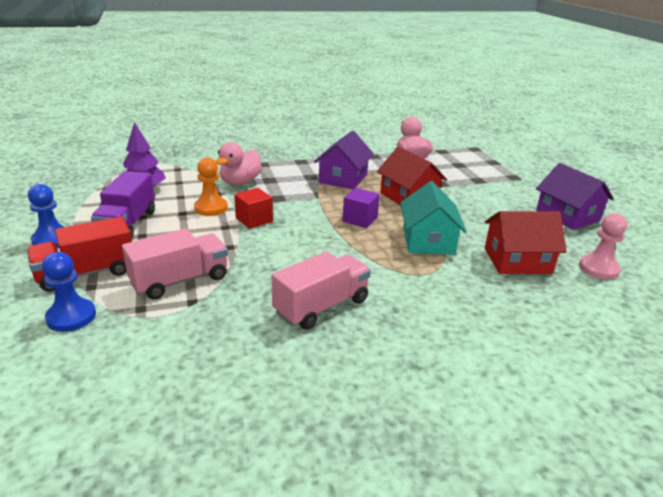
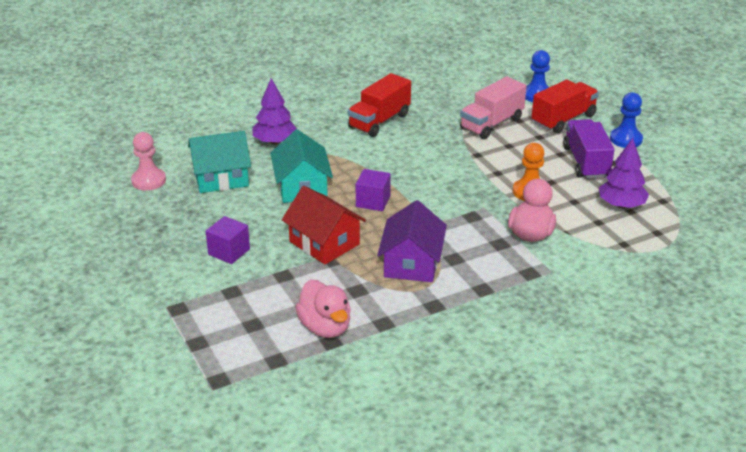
camera: 170 degrees right, 5 degrees up
red cube [234,188,273,229] -> none
pink truck [272,252,371,330] -> red truck [348,73,411,137]
red house [485,211,567,274] -> turquoise house [188,131,251,193]
purple house [536,163,614,230] -> none
none -> purple cube [206,216,250,264]
none -> purple tree [252,78,297,145]

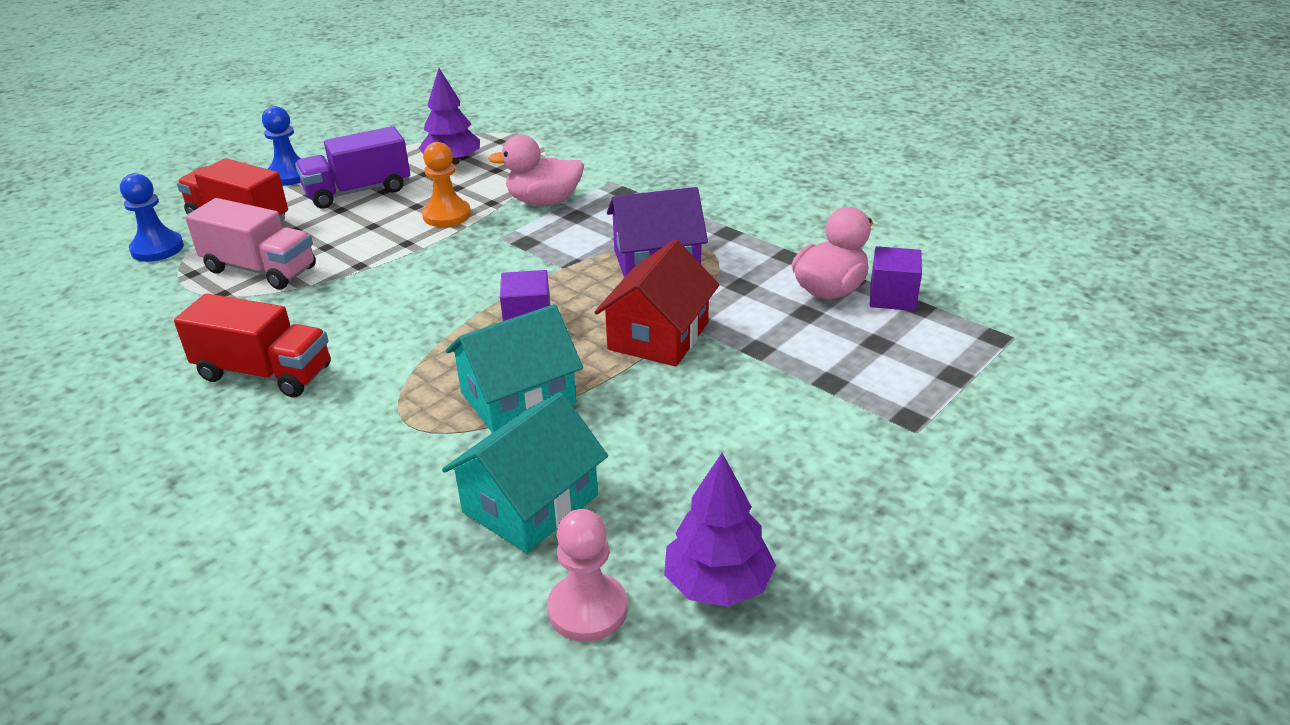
camera: 110 degrees left, 0 degrees up
turquoise house [188,131,251,193] -> turquoise house turned 75 degrees clockwise [442,392,608,553]
purple cube [206,216,250,264] -> purple cube moved to [870,246,922,311]
purple tree [252,78,297,145] -> purple tree moved to [664,453,776,607]

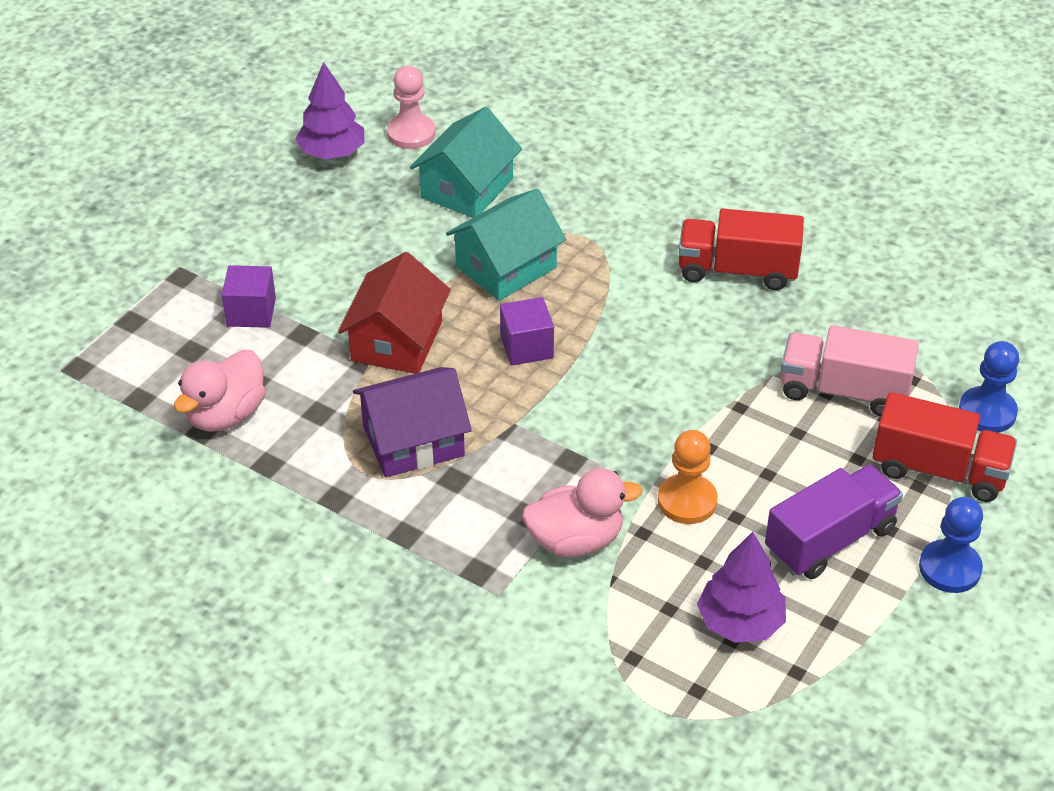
camera: 170 degrees right, 10 degrees up
purple cube [870,246,922,311] -> purple cube moved to [222,265,276,328]

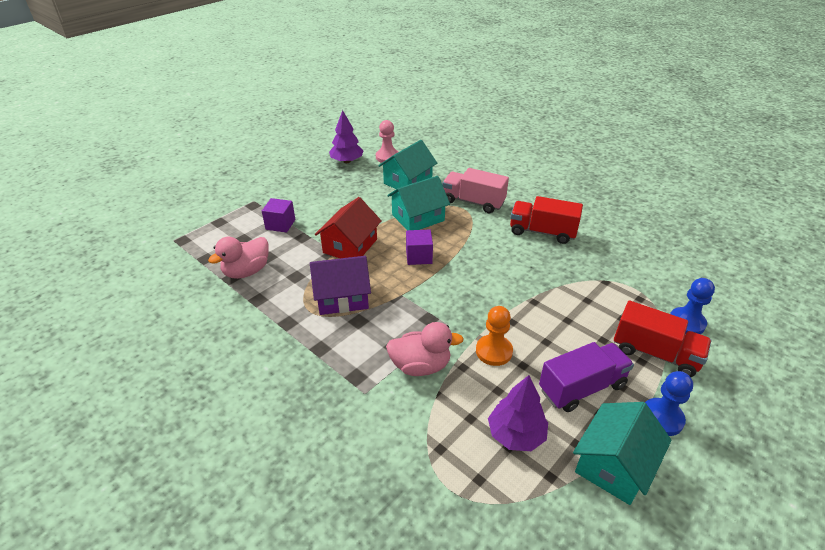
camera: 10 degrees right, 5 degrees down
pink truck [781,325,919,417] -> pink truck moved to [442,168,509,213]
none -> turquoise house [573,402,672,505]

